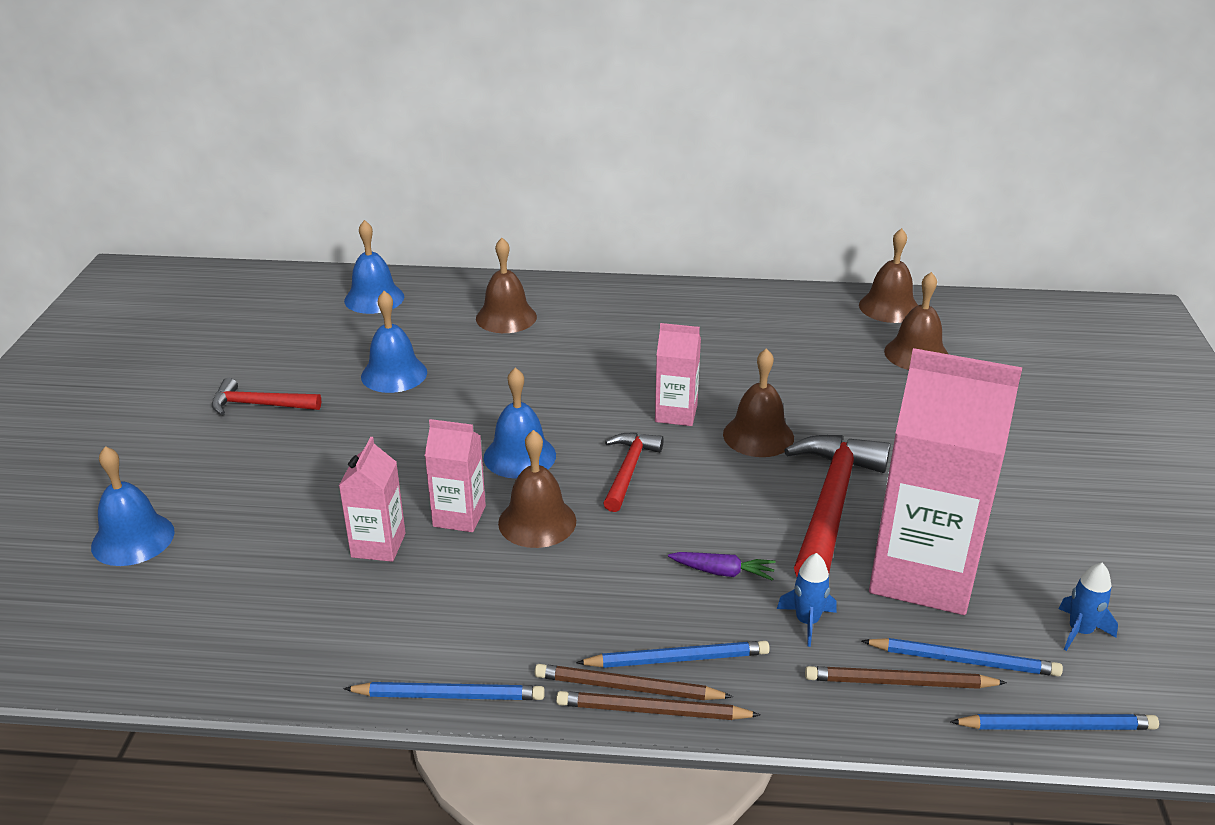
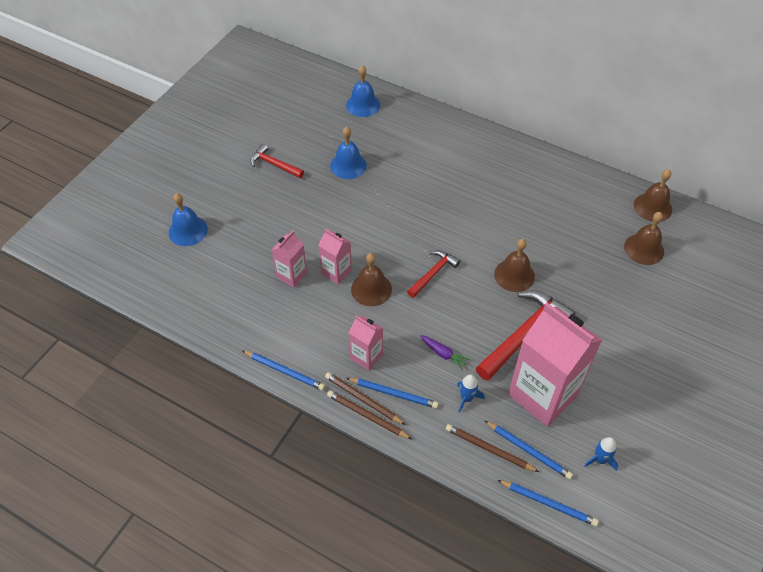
camera: 25 degrees right, 20 degrees up
brown bell [476,238,537,333] -> none
blue bell [484,368,556,479] -> none
pink carton [655,323,701,426] -> pink carton moved to [349,316,383,371]

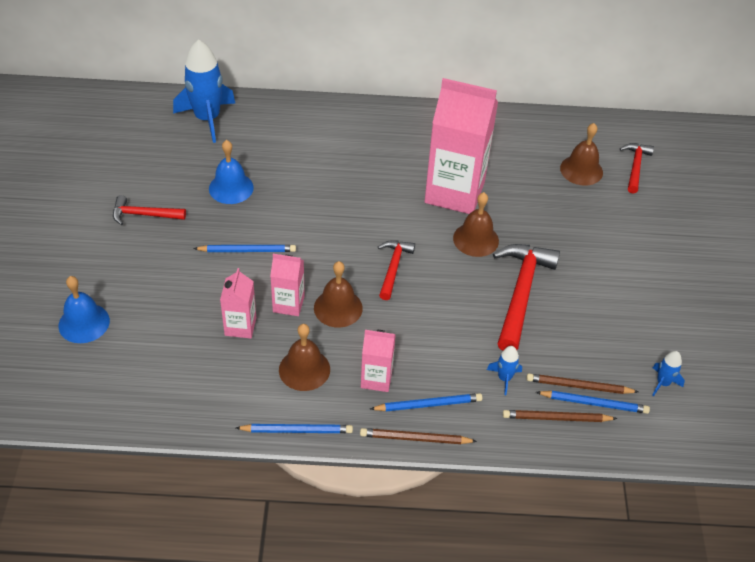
camera: 30 degrees left, 5 degrees down
brown pencil [325,372,405,425] -> brown pencil moved to [526,373,638,394]
blue bell [346,65,380,117] -> blue rocket [173,39,236,143]
purple carrot [420,335,470,370] -> none
blue pencil [497,480,599,526] -> blue pencil moved to [193,245,296,252]
pink carton [508,303,602,427] -> pink carton moved to [424,78,498,214]
brown bell [634,169,672,222] -> brown bell moved to [279,324,330,391]
none -> red hammer [620,143,654,194]

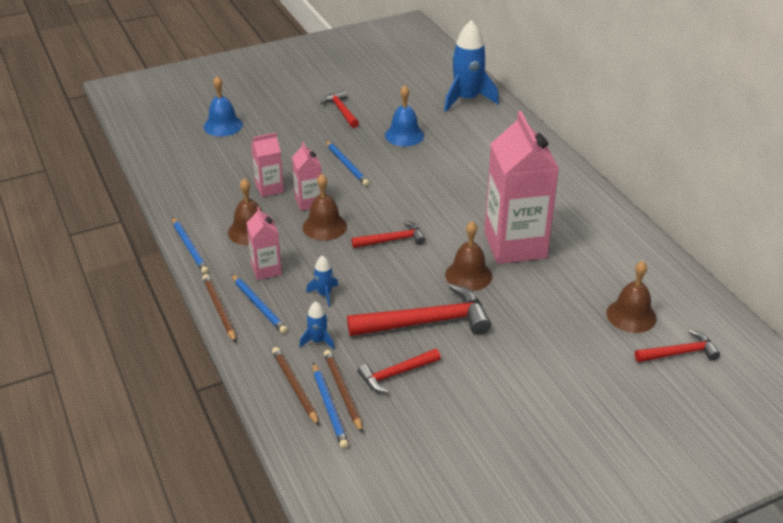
camera: 65 degrees right, 10 degrees down
blue rocket [652,351,685,396] -> blue rocket moved to [306,255,338,307]
none -> red hammer [357,349,441,393]

